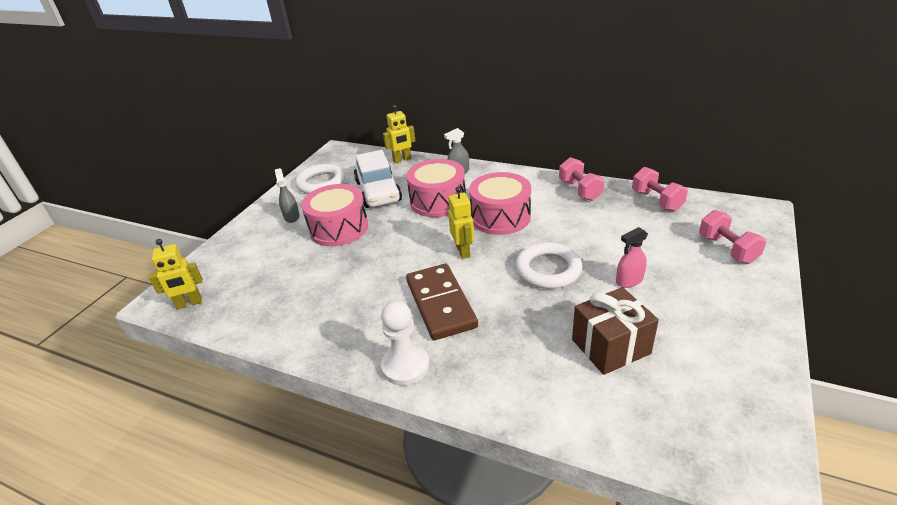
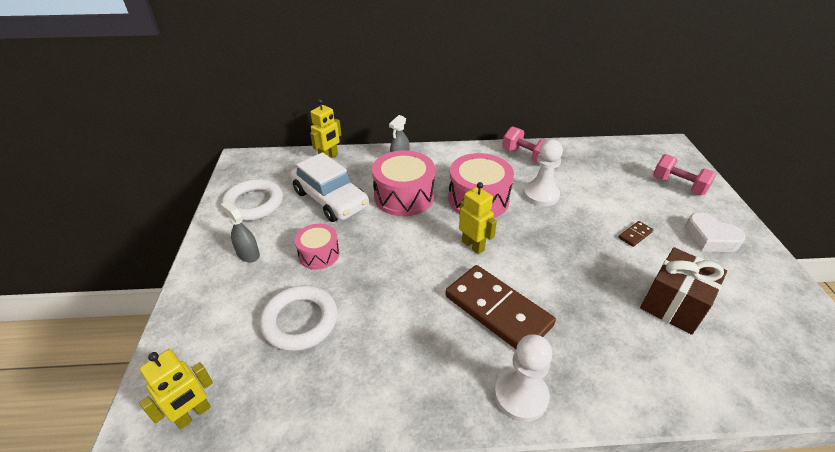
camera: 30 degrees left, 5 degrees up
pink drum [301,184,368,246] -> pink drum [294,224,339,270], size x0.59
white ring [515,242,583,289] -> white ring moved to [260,285,338,351]
pink spray bottle [616,227,648,288] -> brown domino [618,221,653,247]
pink dumbbell [632,167,688,211] -> none
none -> white pawn [523,139,563,206]
none -> white heart [685,212,746,252]

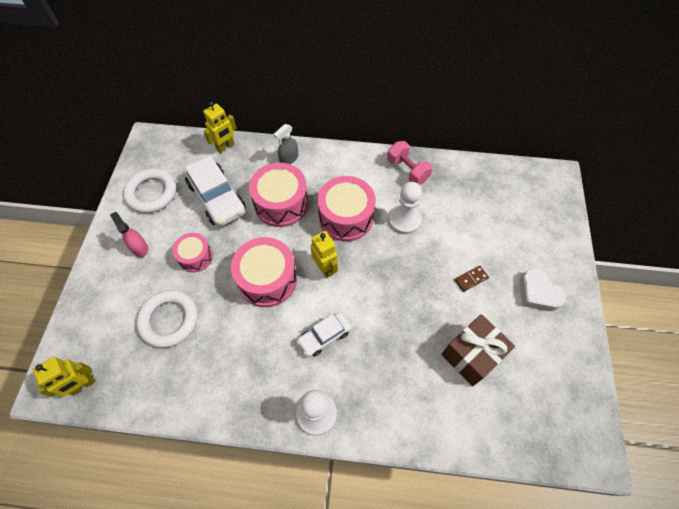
camera: 10 degrees right, 20 degrees up
grey spray bottle [221,201,260,263] -> pink spray bottle [110,212,148,257]
brown domino [445,265,556,349] -> white car [297,312,351,357]
pink dumbbell [653,154,716,195] -> none
none -> pink drum [231,237,297,307]

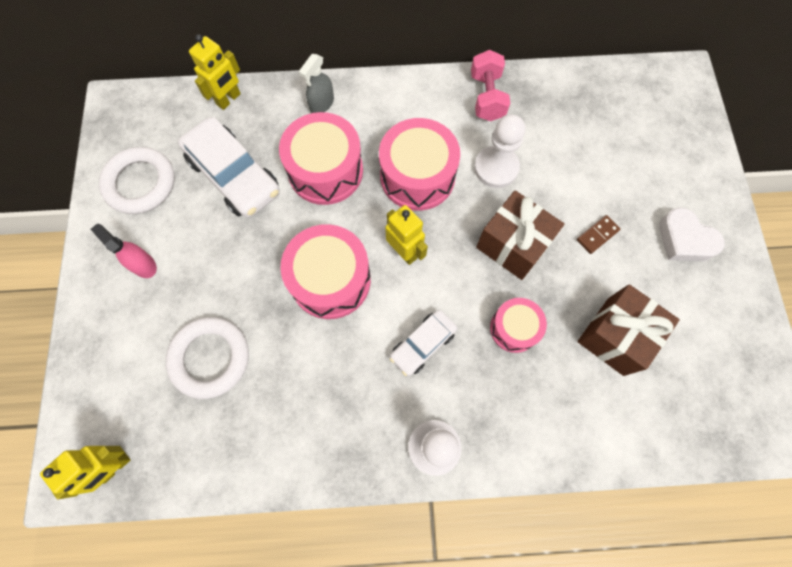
camera: 10 degrees left, 10 degrees up
pink drum [172,233,213,273] -> pink drum moved to [490,298,547,353]
pink dumbbell [387,141,433,185] -> pink dumbbell turned 45 degrees clockwise [471,50,510,121]
none -> brown gift [476,190,564,280]

